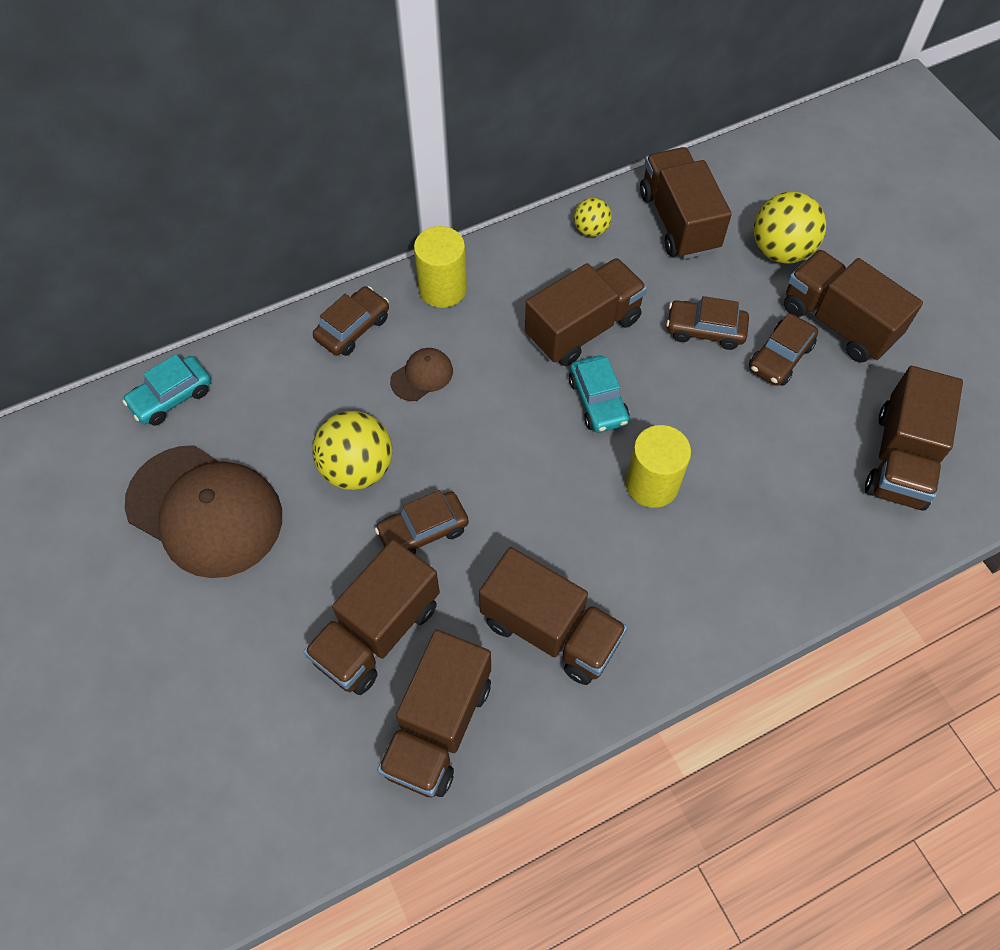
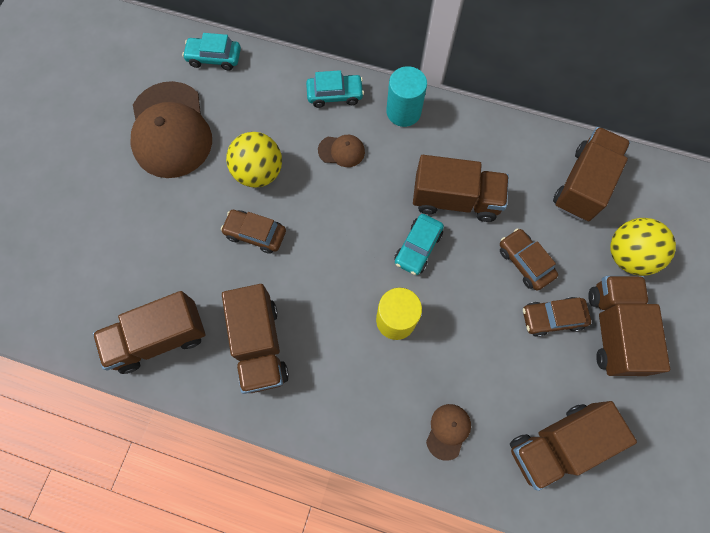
camera: 45 degrees right, 10 degrees up
brown truck [304,539,440,695] -> none
brown car [313,286,389,356] -> turquoise car [306,70,364,108]
yellow cylinder [414,226,467,308] -> turquoise cylinder [386,66,427,127]
yellow ball [574,198,612,237] -> none
none -> brown cap [426,404,471,461]

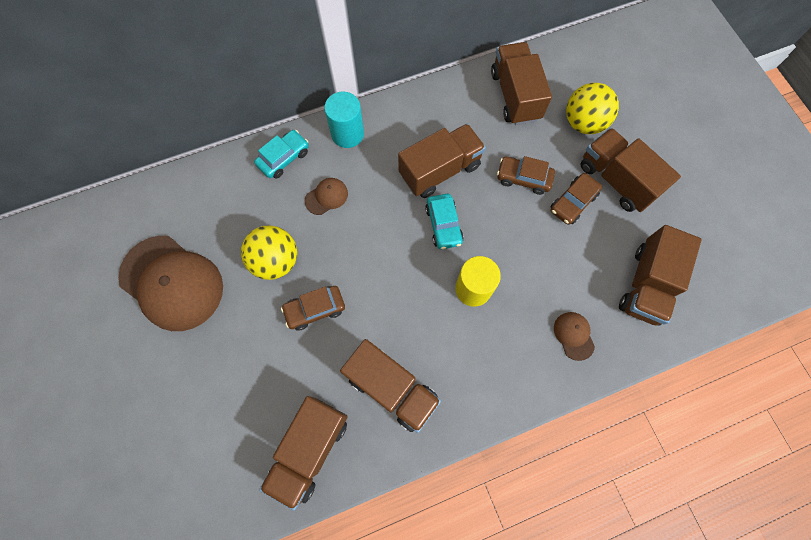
camera: 40 degrees left, 0 degrees up
turquoise car [182,33,241,71] -> none

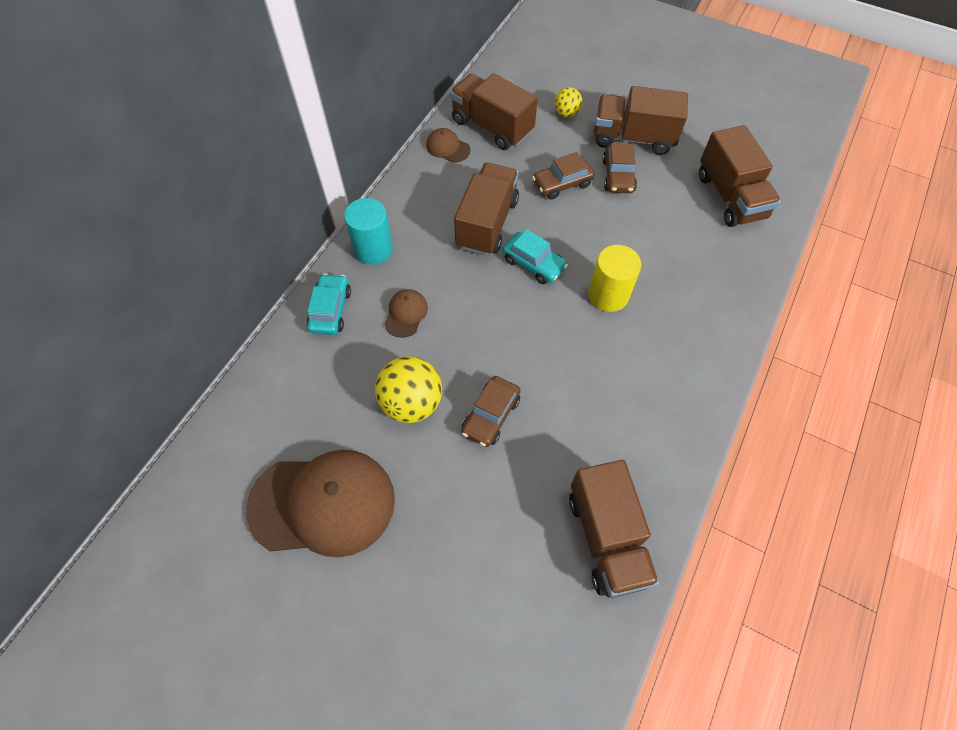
camera: 40 degrees left, 10 degrees down
brown truck [340,339,441,433] -> none
brown cap [554,312,595,361] -> brown cap moved to [426,128,470,163]
yellow ball [566,83,619,134] -> yellow ball [554,87,583,117], size x0.55

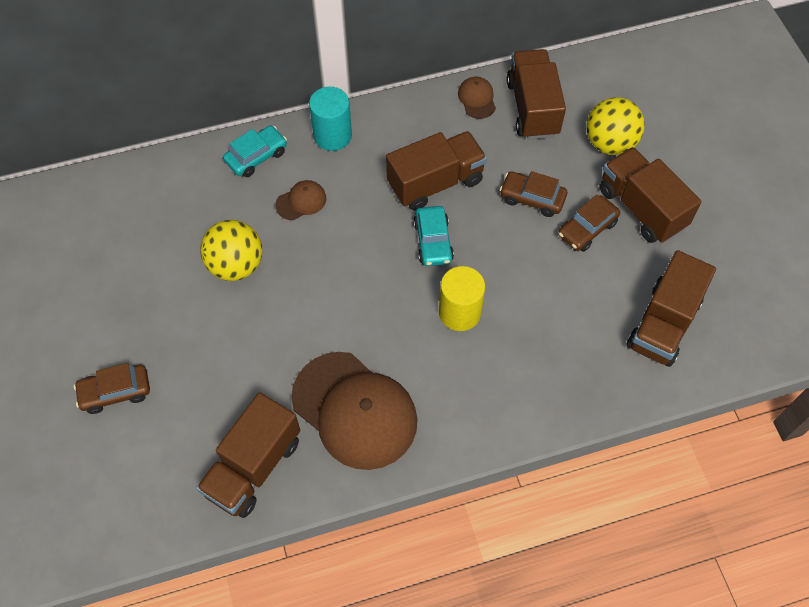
camera: 45 degrees right, 0 degrees up
brown cap [246,450,395,557] -> brown cap moved to [291,352,417,470]
brown car [461,376,521,447] -> brown car moved to [74,363,150,414]
yellow ball [554,87,583,117] -> yellow ball [586,97,645,155], size x1.81

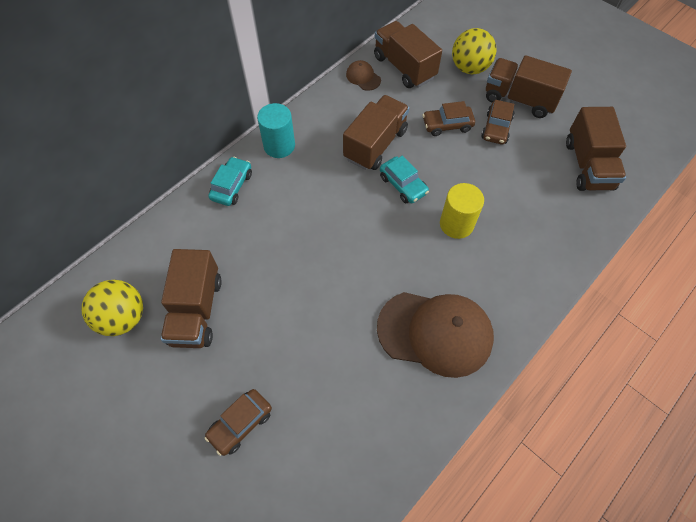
camera: 30 degrees left, 0 degrees up
brown truck [196,392,300,518] -> brown truck moved to [161,249,222,348]
yellow ball [200,220,262,281] -> yellow ball moved to [82,280,143,336]
brown cap [275,180,326,220] -> none

